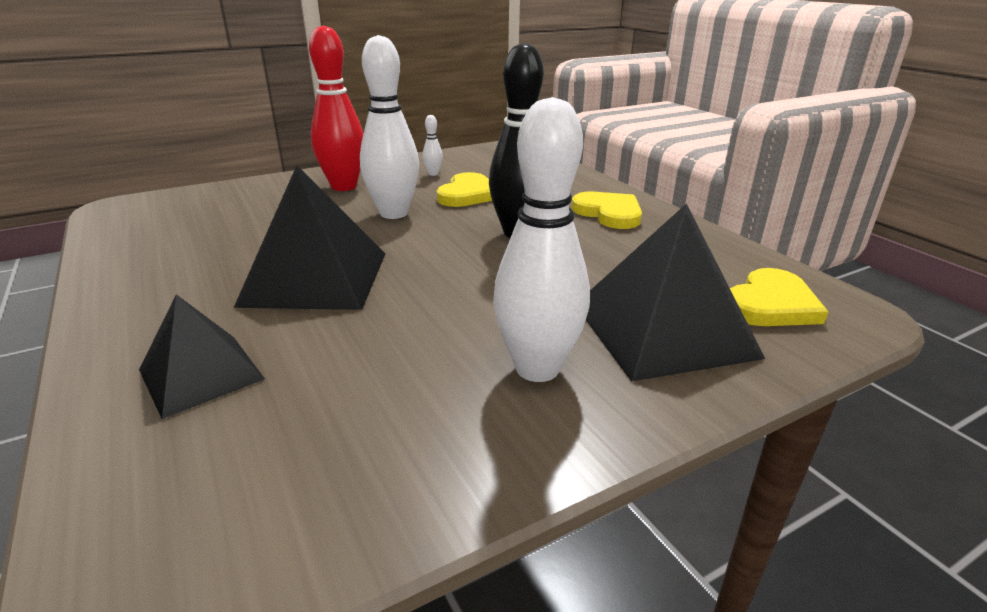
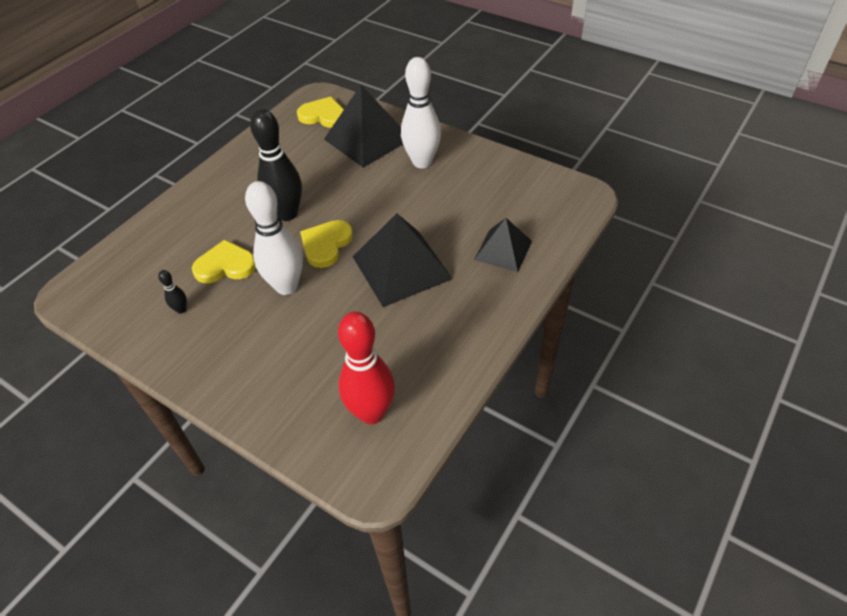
camera: 115 degrees left, 20 degrees up
red bowling pin [309,25,364,191] -> red bowling pin moved to [338,312,395,424]
white bowling pin [422,115,443,176] -> black bowling pin [158,270,187,314]
yellow heart [571,191,642,229] -> yellow heart moved to [300,220,353,268]

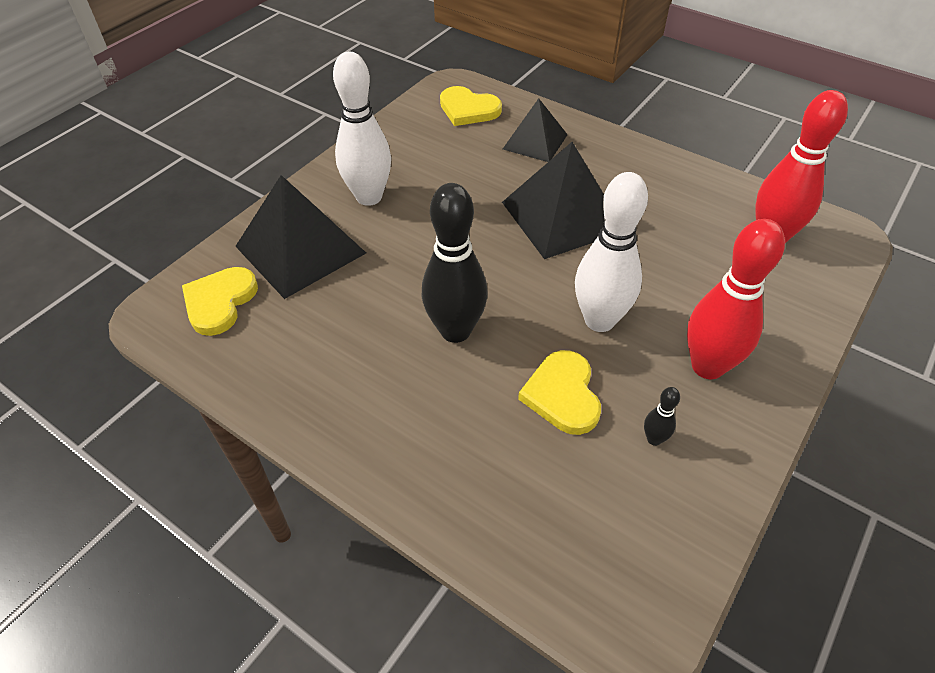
camera: 90 degrees left, 0 degrees up
yellow heart [300,220,353,268] -> yellow heart moved to [440,86,502,126]
none -> red bowling pin [687,219,785,379]

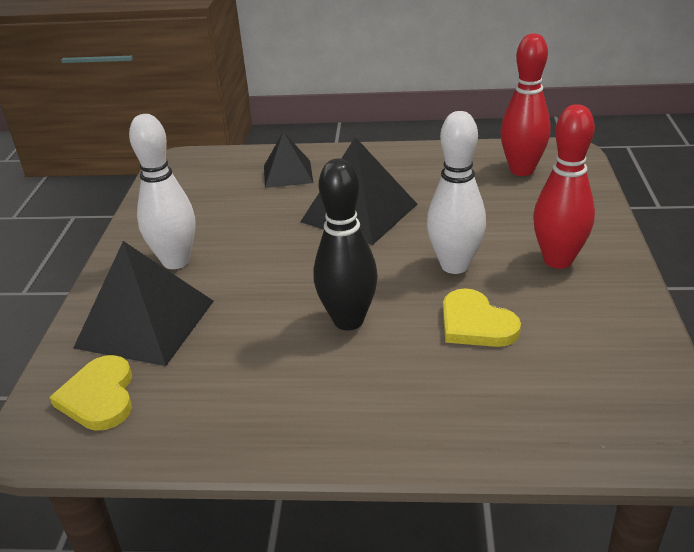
camera: 30 degrees left, 15 degrees down
yellow heart [440,86,502,126] -> none
black bowling pin [644,387,680,446] -> none

